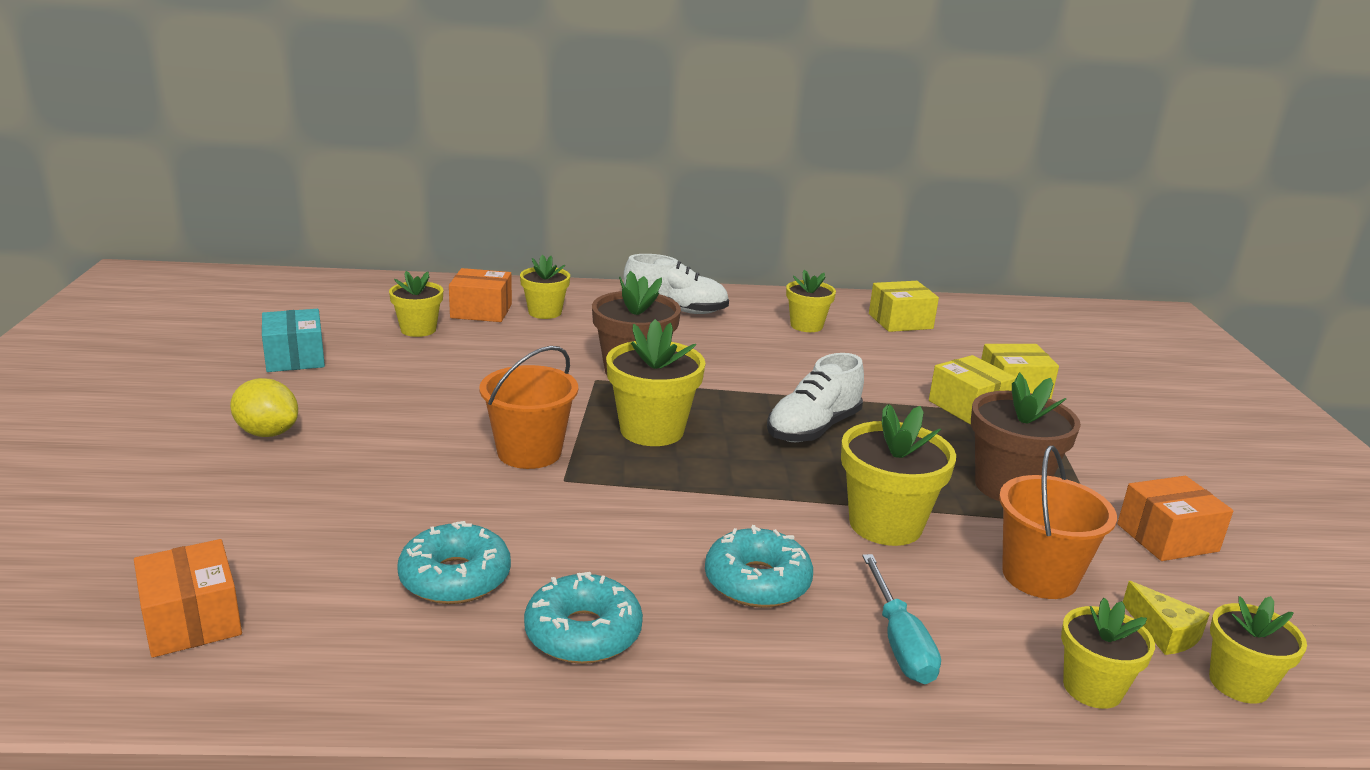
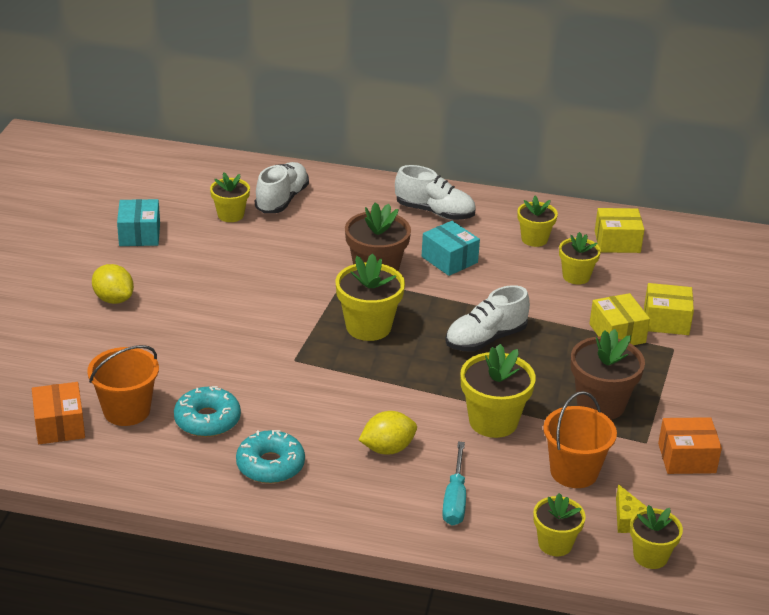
camera: 15 degrees right, 10 degrees up
orange box [449,268,512,322] -> white shoe [255,162,309,213]
orange bucket [479,346,578,469] -> orange bucket moved to [87,345,159,426]
yellow flower pot [520,255,570,319] -> yellow flower pot moved to [559,232,601,285]
turquoise donut [705,525,813,608] -> yellow lemon [359,411,417,455]
none -> turquoise box [422,221,480,276]

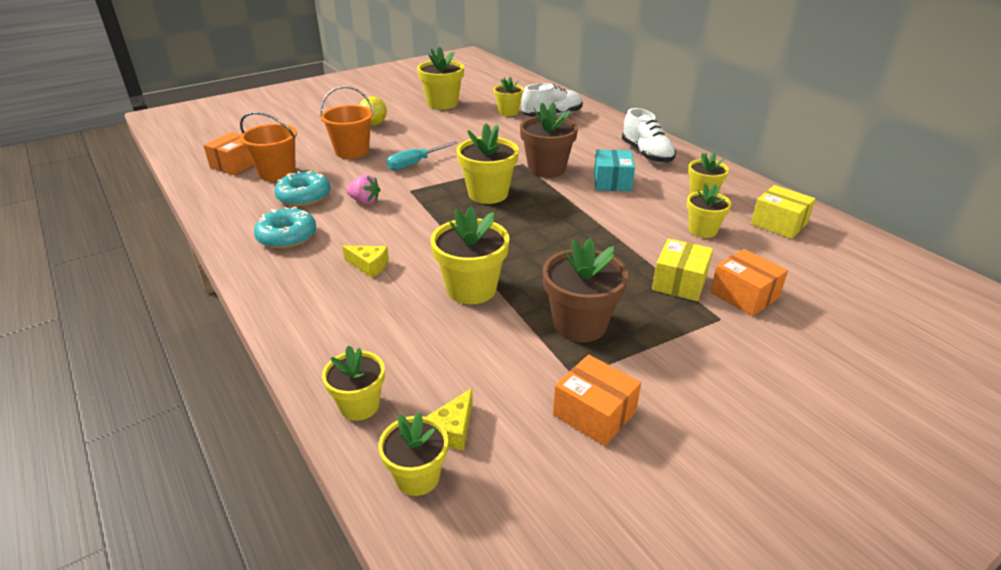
camera: 45 degrees right, 0 degrees up
turquoise box [117,199,160,246] -> yellow flower pot [417,47,464,110]
yellow lemon [359,411,417,455] -> yellow cheese [342,246,389,278]
turquoise screwdriver [442,442,466,526] -> turquoise screwdriver moved to [387,141,458,170]
white shoe [445,285,530,352] -> none
orange bucket [543,391,617,488] -> orange bucket moved to [320,86,374,159]
yellow box [644,283,694,335] -> orange box [710,249,788,316]
none -> pink strawberry [346,174,380,204]

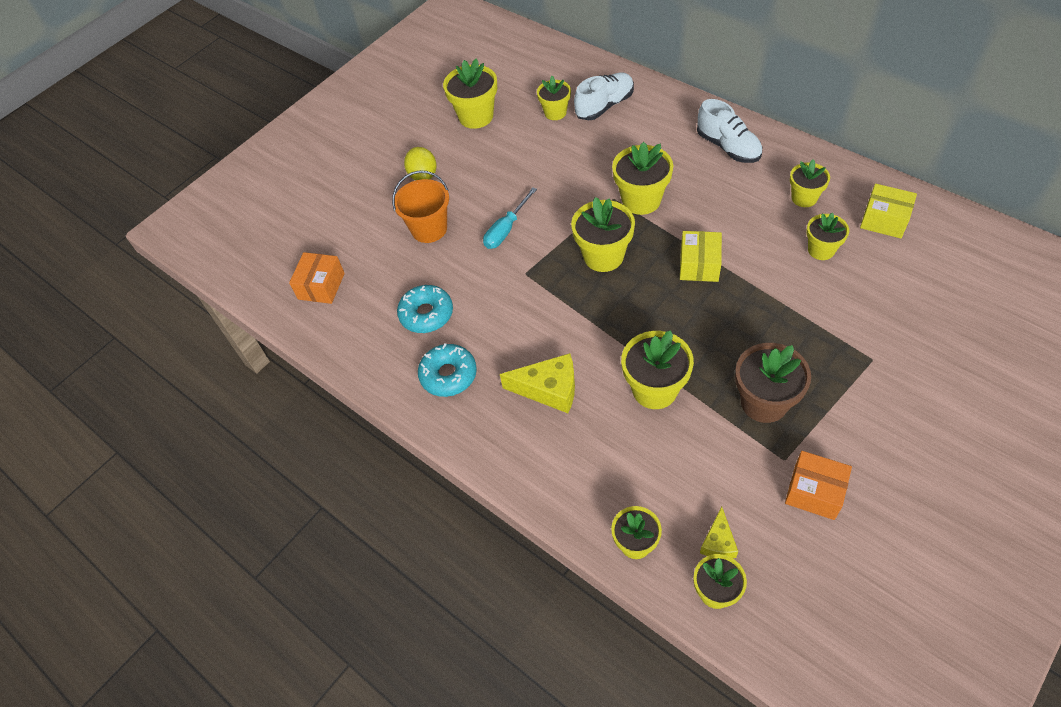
camera: 10 degrees left, 20 degrees up
orange bucket [240,112,297,181] -> none
yellow cheese [342,246,389,278] -> yellow cheese [500,353,575,413], size x1.71
pink strawberry [346,174,380,204] -> none
brown flower pot [520,102,578,178] -> yellow flower pot [612,142,673,215]
turquoise box [594,150,635,191] -> none
yellow box [652,238,713,301] -> yellow box moved to [680,231,722,282]
orange box [710,249,788,316] -> none

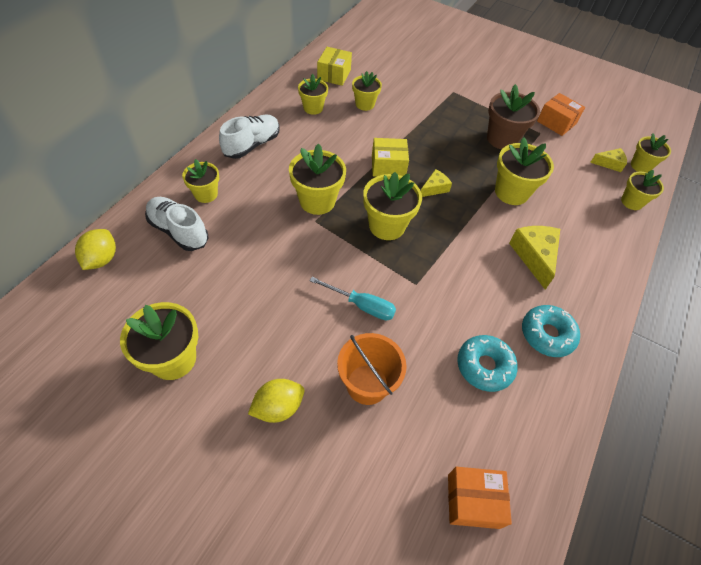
camera: 110 degrees left, 0 degrees up
yellow flower pot [537,76,571,120] -> yellow flower pot moved to [182,159,219,203]
orange box [785,451,852,520] -> orange box turned 60 degrees counterclockwise [537,93,585,136]
none -> yellow lemon [75,229,116,270]
none -> yellow cheese [421,169,452,197]

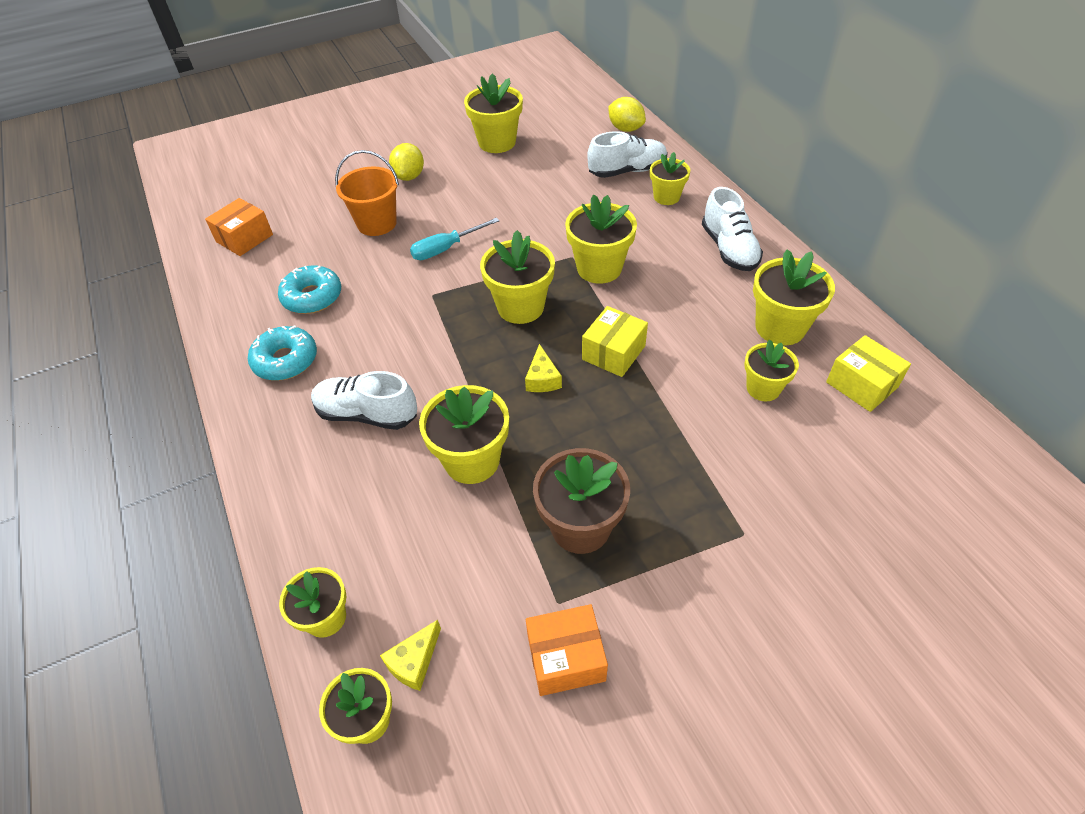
camera: 130 degrees right, 5 degrees down
yellow flower pot [298,74,328,115] -> yellow flower pot [753,249,835,345], size x1.58
yellow cheese [509,226,560,289] -> white shoe [311,371,417,430]

